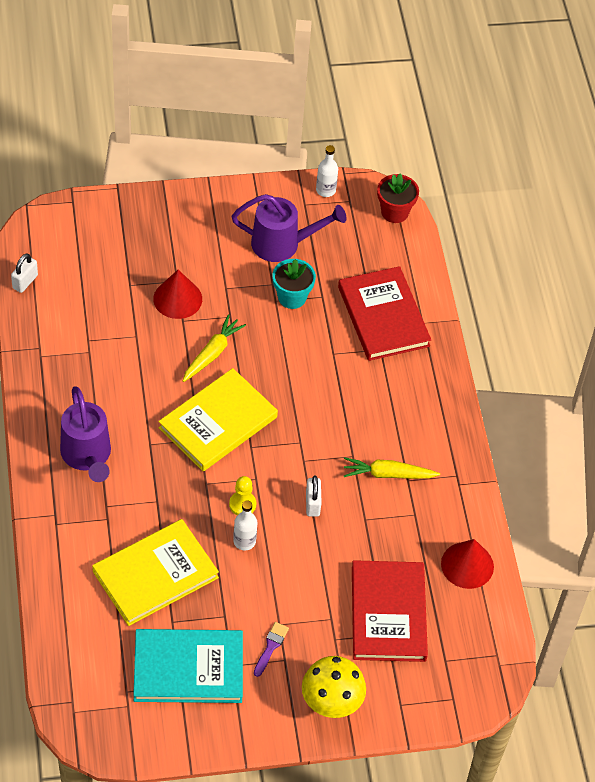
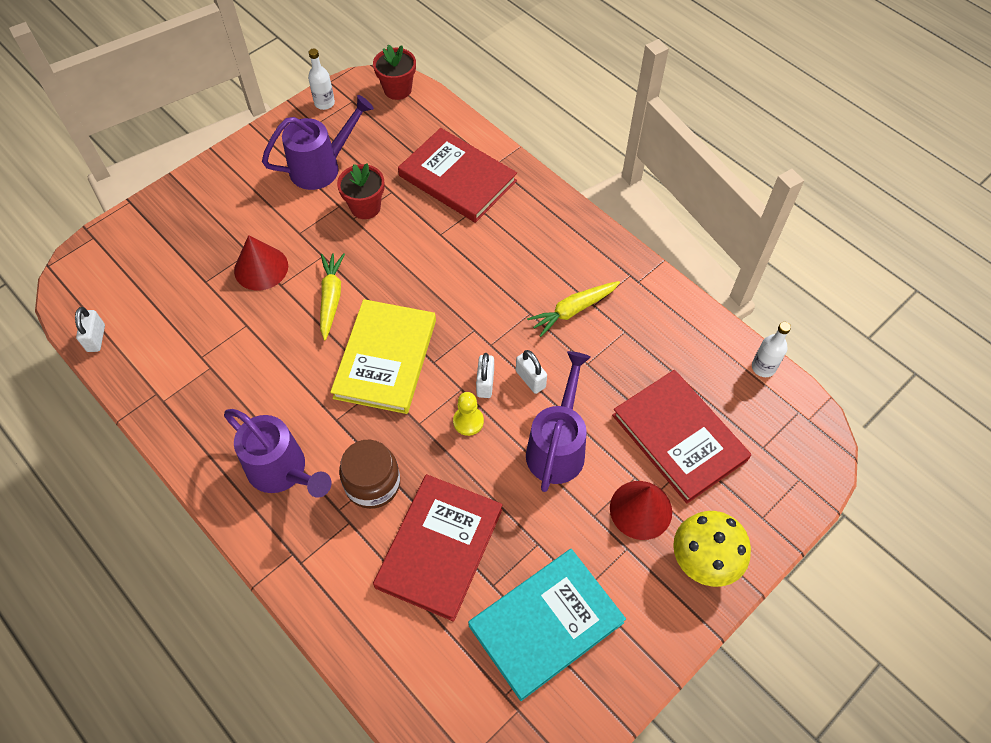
camera: 30 degrees left, 5 degrees up
yellow book [92,519,219,626] -> red book [373,474,503,622]
white bottle [233,501,258,550] -> white bottle moved to [752,322,791,377]
purple brush [254,622,289,677] -> none
turquoise flower pot [272,259,316,309] -> red flower pot [337,163,385,219]
red cone [441,539,494,589] -> red cone moved to [610,481,672,540]
none -> brown jar [339,440,400,509]
none -> white padlock [476,353,494,398]
none -> purple watering can [526,351,591,492]

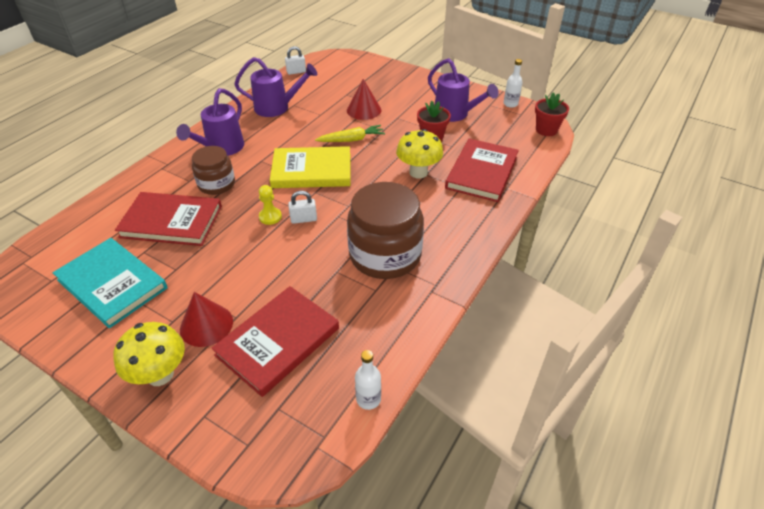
camera: 75 degrees right, 15 degrees down
white padlock [516,350,547,394] -> none
purple watering can [526,351,591,492] -> purple watering can moved to [234,57,317,117]
yellow carrot [527,281,620,337] -> brown jar [347,182,424,279]
none -> yellow mushroom [396,129,443,178]

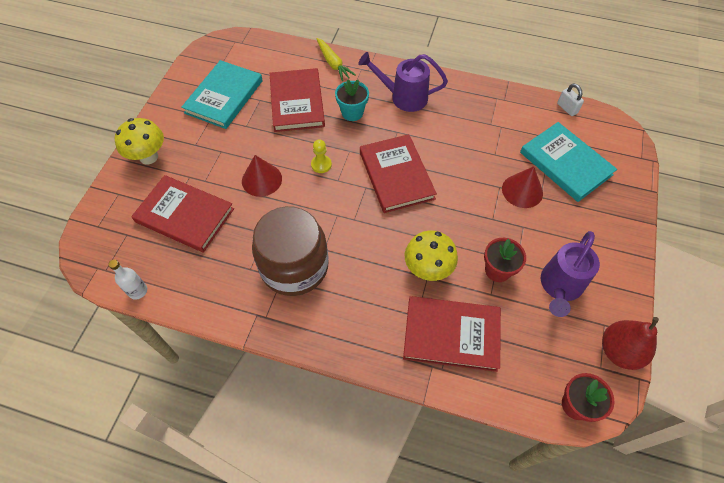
camera: 75 degrees right, 15 degrees up
red cone [180,292,233,347] -> red cone moved to [242,155,282,197]
brown jar [192,146,235,195] -> turquoise flower pot [335,79,369,121]
purple watering can [234,57,317,117] -> none
yellow book [270,146,351,188] -> red book [360,134,437,213]
white padlock [288,191,317,224] -> none
yellow carrot [315,125,385,142] -> yellow carrot moved to [316,38,356,81]
white bottle [504,59,523,108] -> red pear [602,317,659,370]
none -> turquoise book [520,122,617,202]

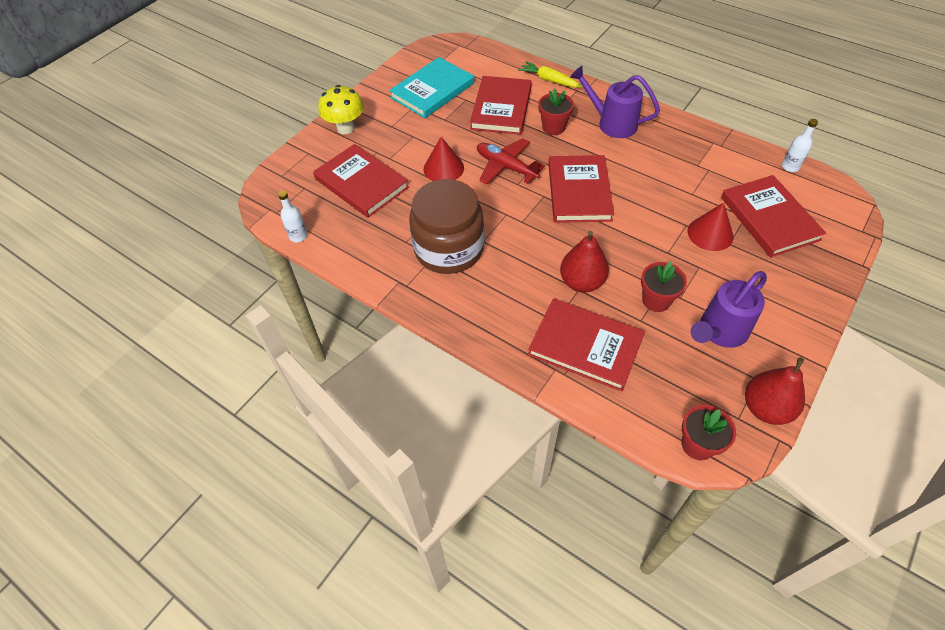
camera: 20 degrees right, 5 degrees down
yellow pawn [311,139,332,173] -> red plane [477,138,545,184]
yellow carrot [316,38,356,81] -> yellow carrot turned 135 degrees clockwise [518,61,583,88]
turquoise flower pot [335,79,369,121] -> red flower pot [538,88,574,135]
yellow mushroom [405,230,458,281] -> red pear [560,231,609,293]
turquoise book [520,122,617,202] -> red book [721,175,826,257]
white padlock [557,83,584,116] -> white bottle [782,119,818,172]

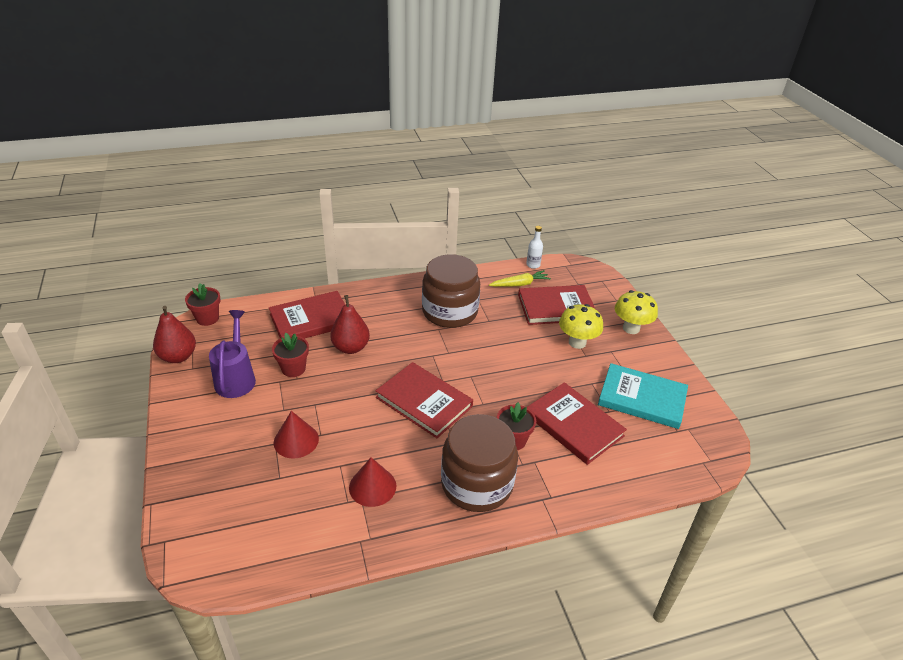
camera: 125 degrees right, 15 degrees down
turquoise book [389,57,474,118] -> turquoise book turned 60 degrees counterclockwise [598,363,688,429]
red cone [424,137,464,181] -> red cone moved to [349,457,396,507]
red plane [477,138,545,184] -> none
yellow carrot [518,61,583,88] -> yellow carrot moved to [489,270,551,287]
purple watering can [570,66,660,138] -> brown jar [441,414,518,512]
red book [721,175,826,257] -> none
white bottle [782,119,818,172] -> none
none -> yellow mushroom [559,304,603,349]

